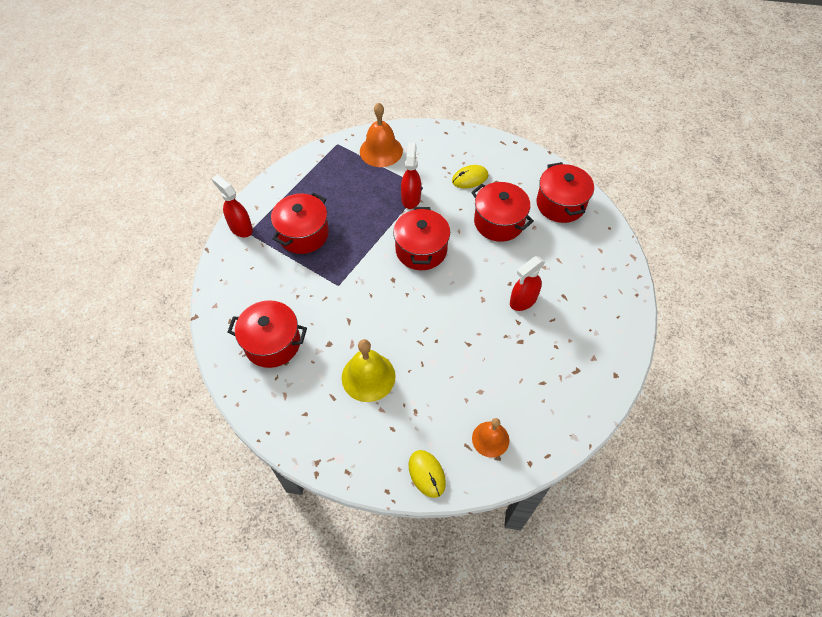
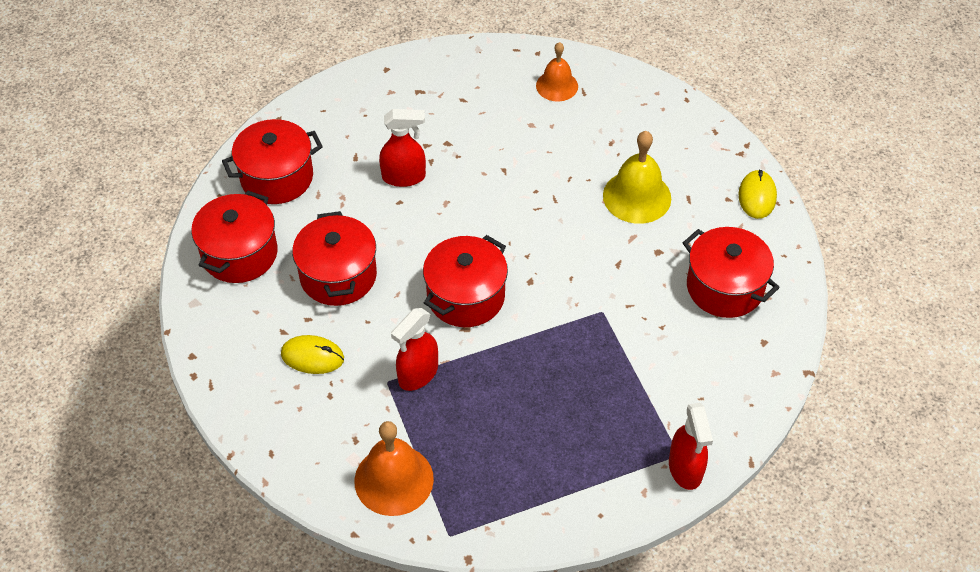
camera: 145 degrees left, 5 degrees down
red pot [271,192,329,254] -> red pot moved to [222,119,323,204]
yellow mouse [409,450,446,498] -> yellow mouse moved to [739,170,777,219]

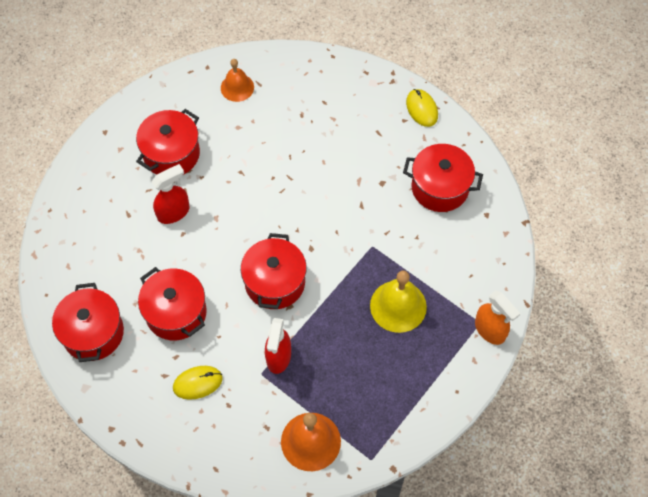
camera: 30 degrees left, 10 degrees up
red pot [222,119,323,204] -> red pot moved to [136,109,200,175]
yellow bell [603,131,671,224] -> yellow bell moved to [370,271,427,333]
red spray bottle [669,403,713,490] -> orange spray bottle [475,290,520,345]

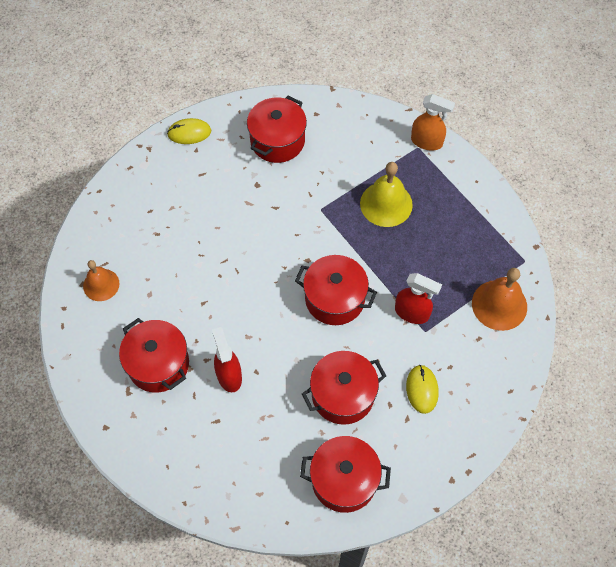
camera: 75 degrees left, 0 degrees up
orange spray bottle [475,290,520,345] -> orange spray bottle turned 45 degrees clockwise [411,94,455,151]

